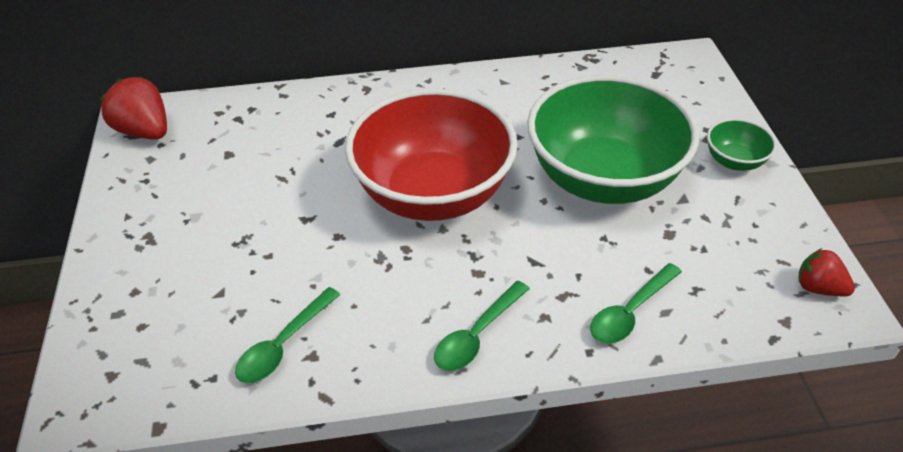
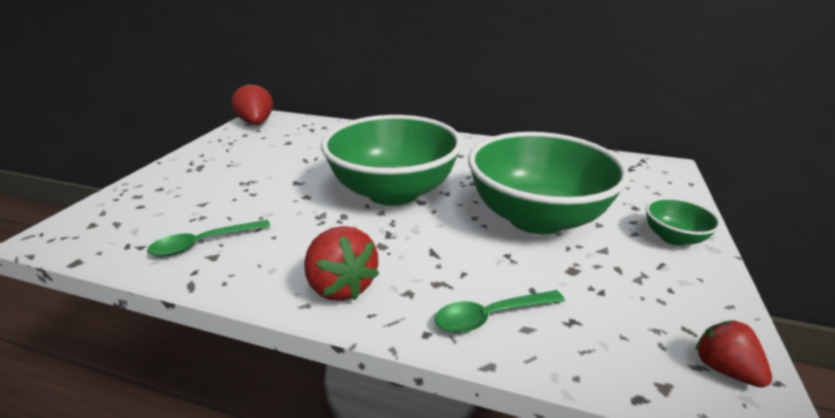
camera: 25 degrees right, 15 degrees down
red bowl [345,89,518,221] -> green bowl [321,115,462,206]
green spoon [434,281,530,371] -> red strawberry [304,226,379,301]

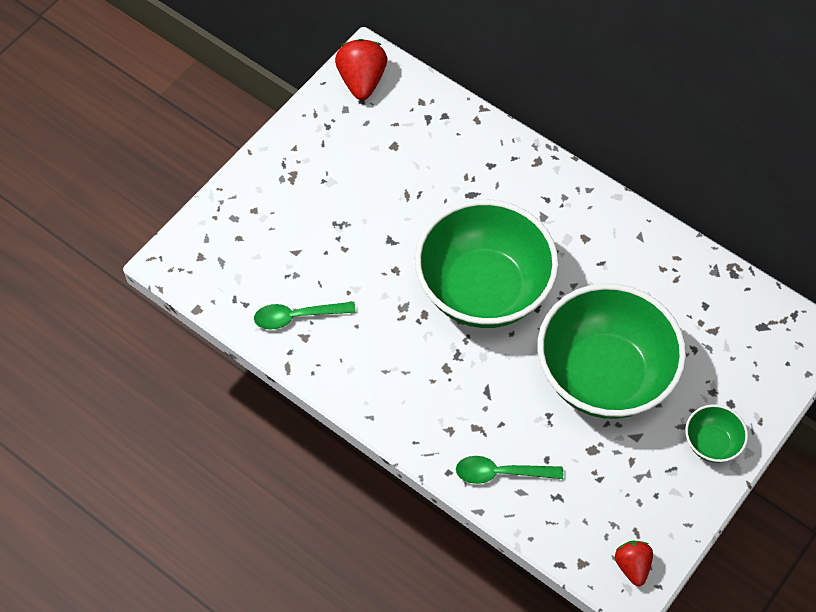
camera: 20 degrees right, 30 degrees up
red strawberry [304,226,379,301] -> none

